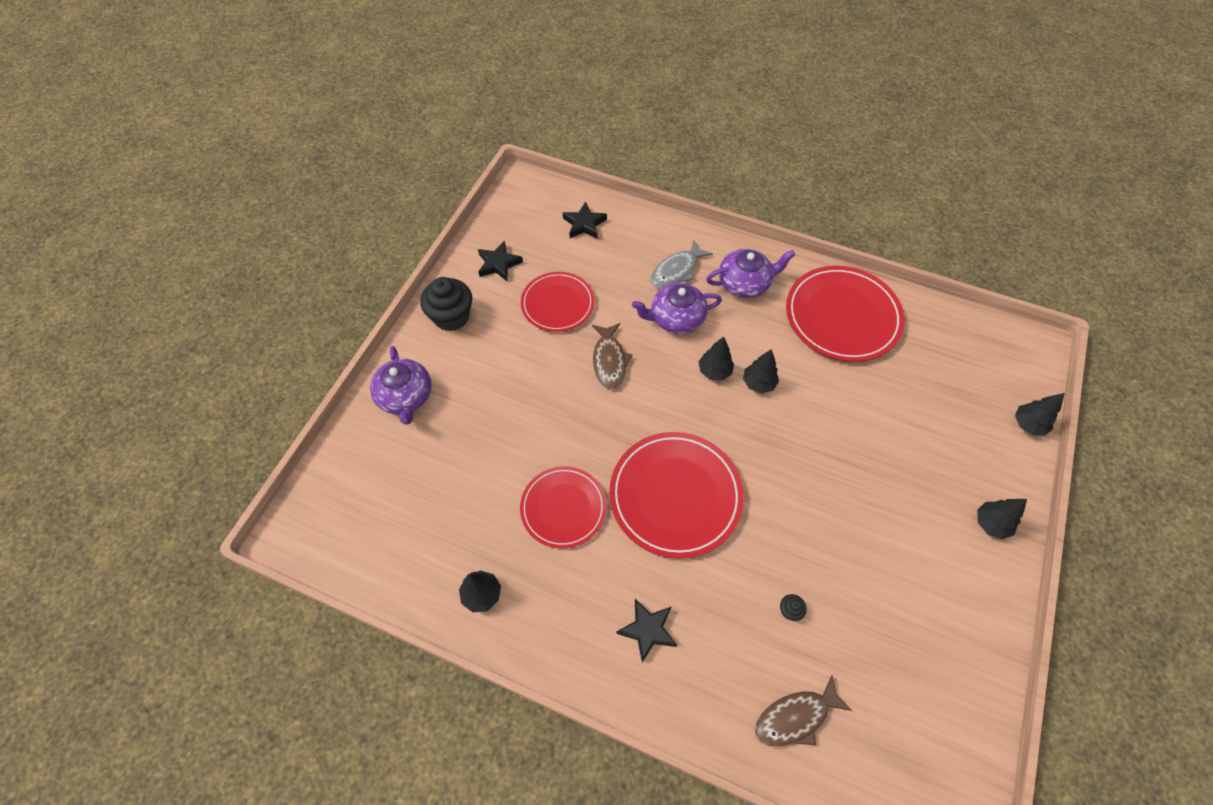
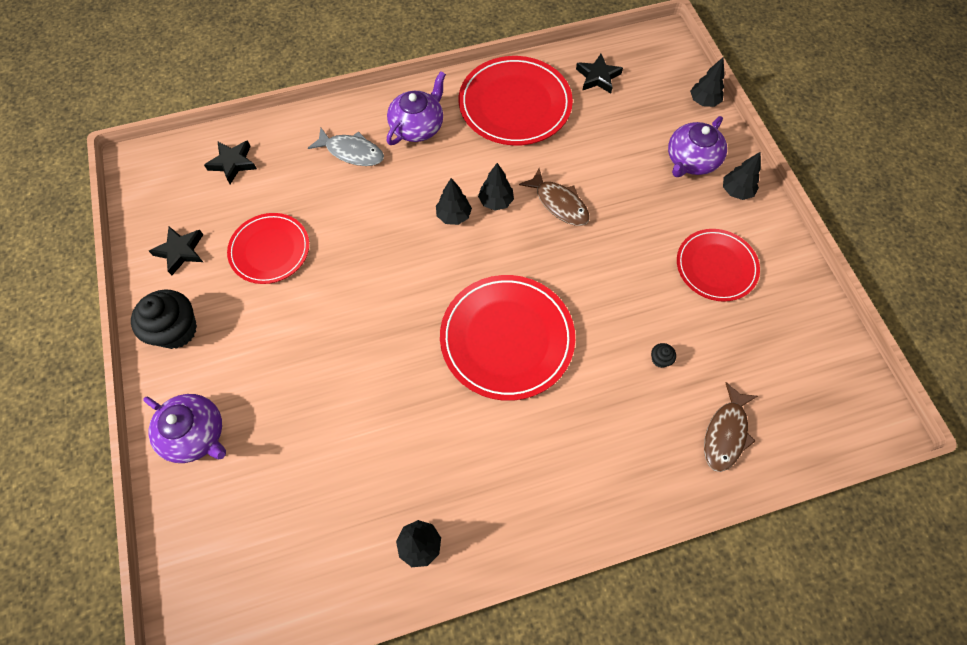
camera: 40 degrees left, 5 degrees up
red plate [520,466,606,548] -> red plate moved to [677,229,760,302]
brown fish [592,323,632,390] -> brown fish moved to [519,169,590,226]
black star [616,599,677,662] -> black star moved to [576,54,623,94]
purple teapot [632,283,722,334] -> purple teapot moved to [668,116,727,177]
grey fish [651,239,713,288] -> grey fish turned 75 degrees counterclockwise [308,128,384,166]

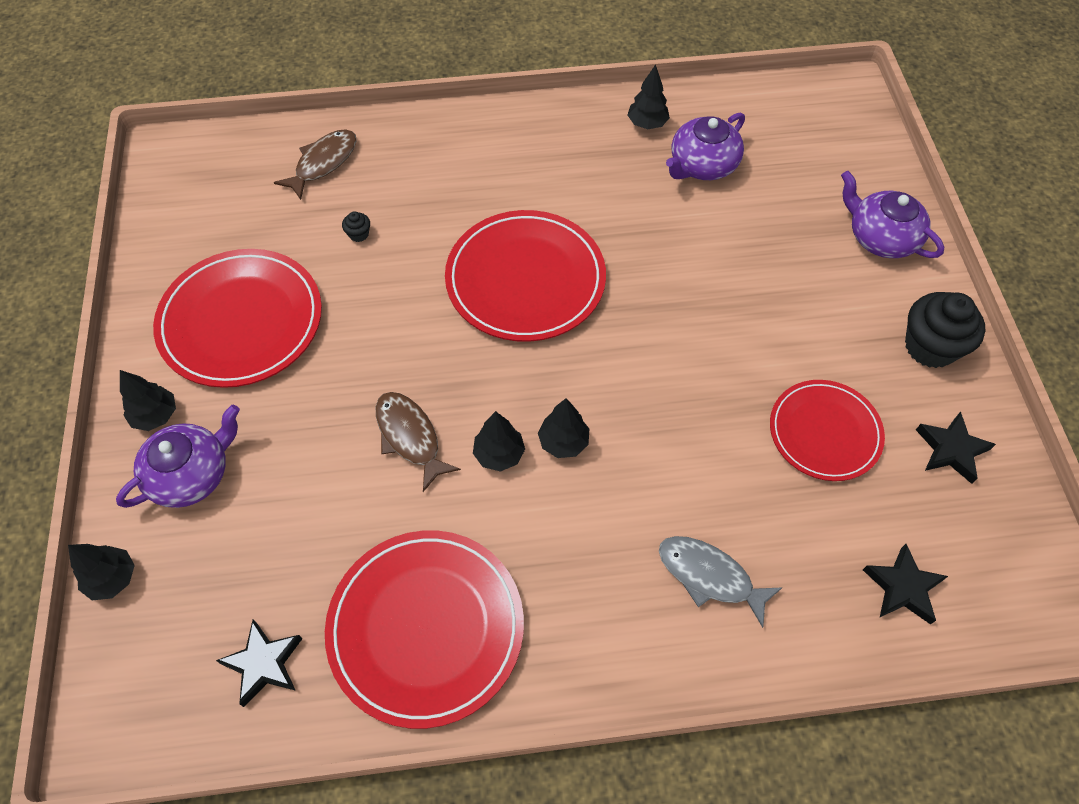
camera: 170 degrees left, 5 degrees down
purple teapot [387,71,446,145] -> purple teapot moved to [666,113,745,180]
red plate [677,229,760,302] -> red plate [153,249,322,388], size x1.56

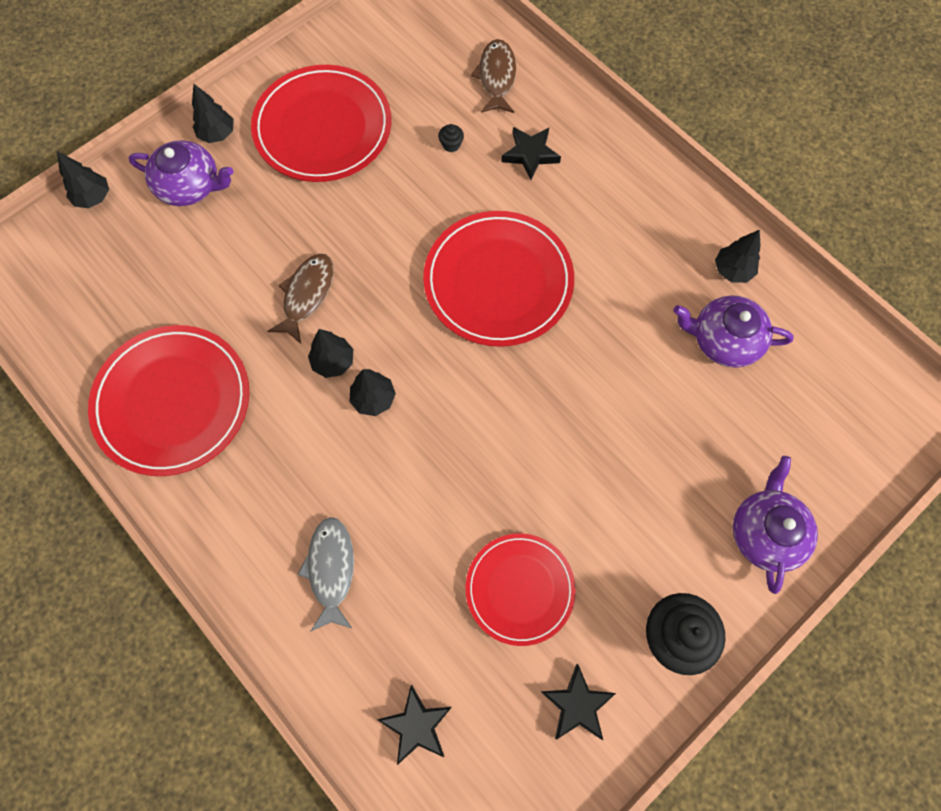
camera: 55 degrees right, 10 degrees up
black star [216,620,302,707] -> black star moved to [501,127,561,180]
brown fish [274,129,356,200] -> brown fish turned 90 degrees counterclockwise [471,39,516,113]

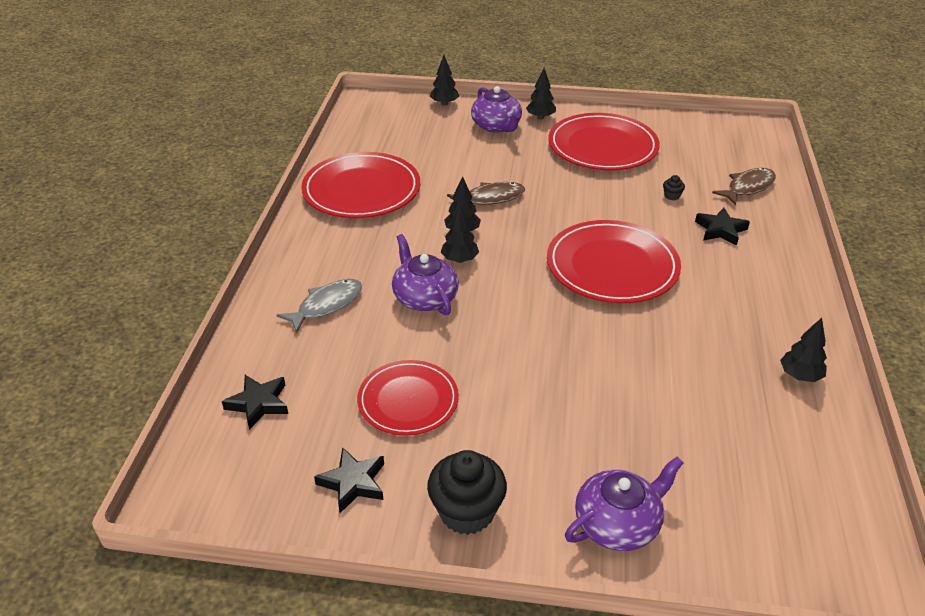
camera: 50 degrees right, 30 degrees down
purple teapot [673,295,794,368] -> purple teapot moved to [392,234,459,315]

